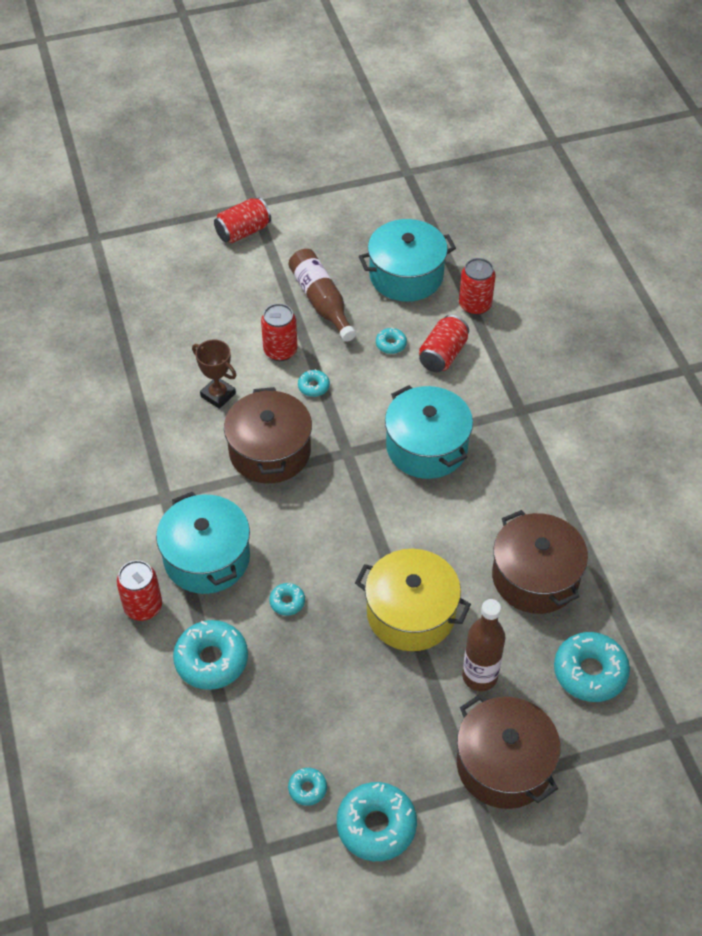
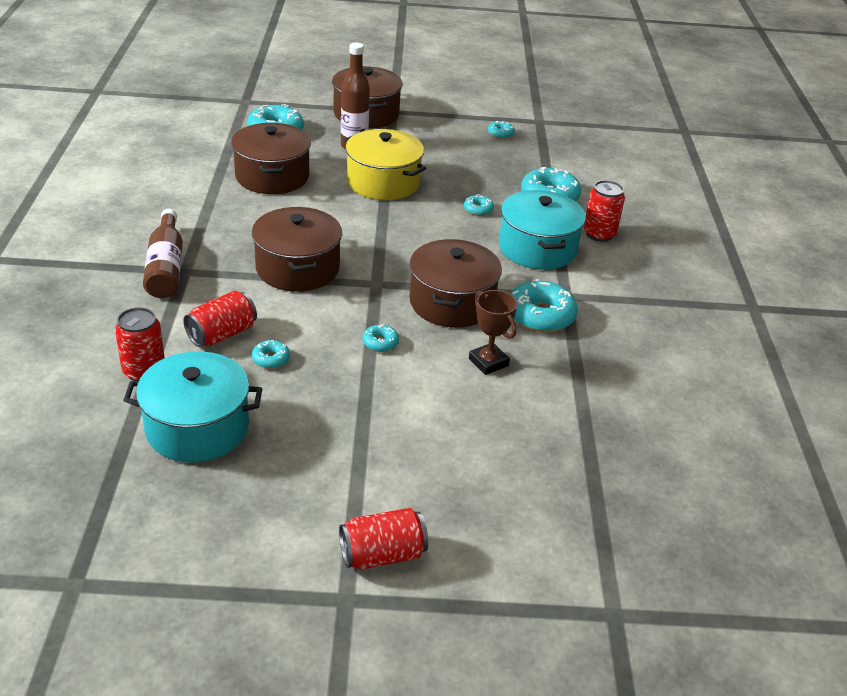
camera: 165 degrees left, 15 degrees down
red can [261,303,298,361] -> none
brown bottle [288,249,356,342] -> brown bottle moved to [143,209,183,298]
turquoise donut [337,782,417,861] -> turquoise donut moved to [510,279,578,332]
turquoise pot [385,385,473,479] -> brown pot [252,207,342,292]

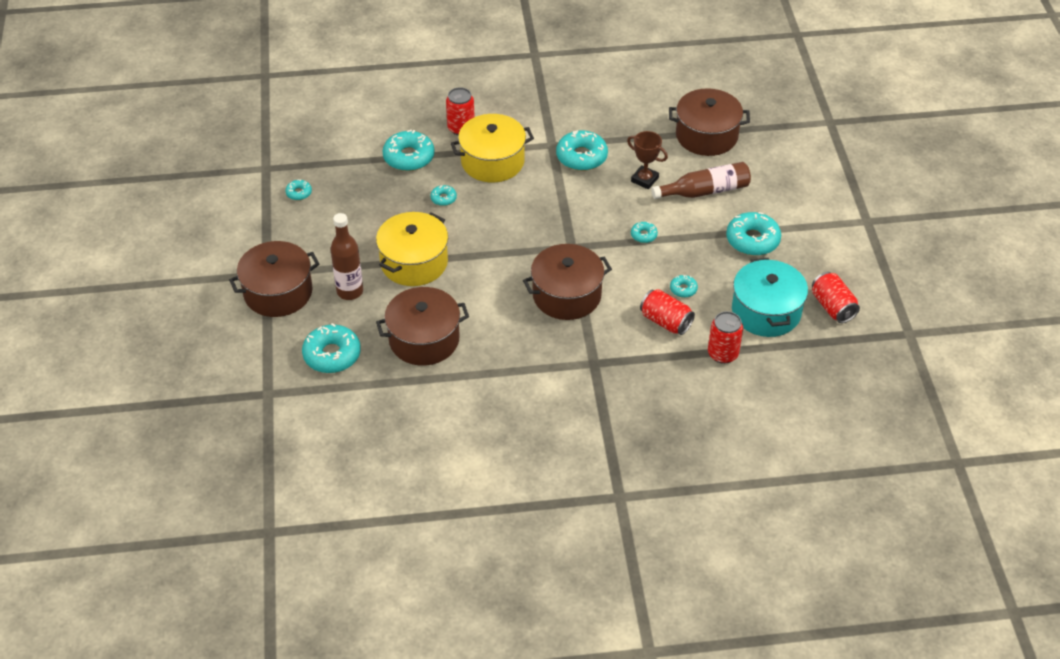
camera: 95 degrees left, 10 degrees up
brown bottle [143,209,183,298] -> brown bottle moved to [651,162,751,199]
red can [339,508,428,570] -> red can moved to [812,272,860,323]
brown pot [409,239,502,328] -> brown pot moved to [669,89,750,156]
brown trophy [469,290,517,375] -> brown trophy turned 75 degrees clockwise [627,131,668,189]
turquoise pot [499,190,586,270] -> yellow pot [451,114,534,182]
none -> turquoise donut [726,212,781,256]

